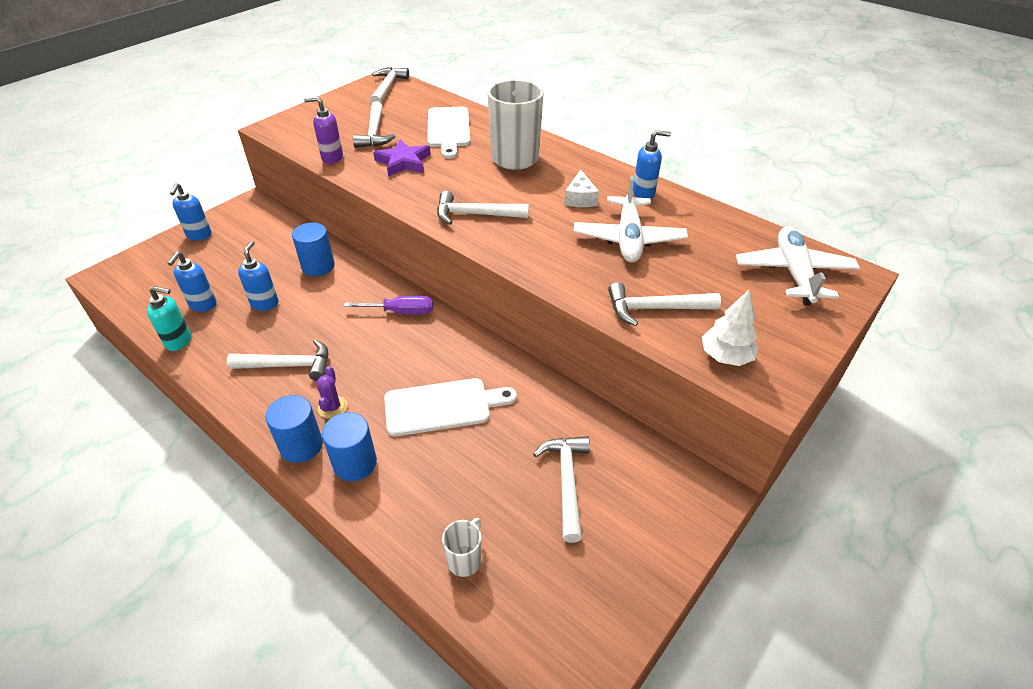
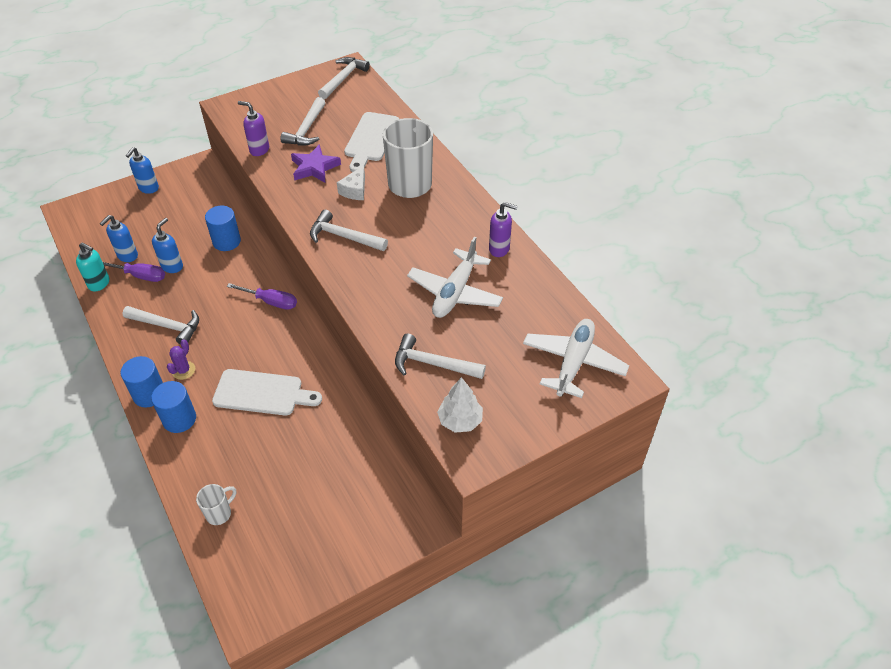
camera: 20 degrees right, 5 degrees up
white hammer [533,436,590,543] -> none
white cheese [564,170,599,207] -> white cheese moved to [337,165,365,200]
blue soap dispenser [633,130,671,199] -> purple soap dispenser [489,202,518,257]
none -> purple screwdriver [102,261,165,282]

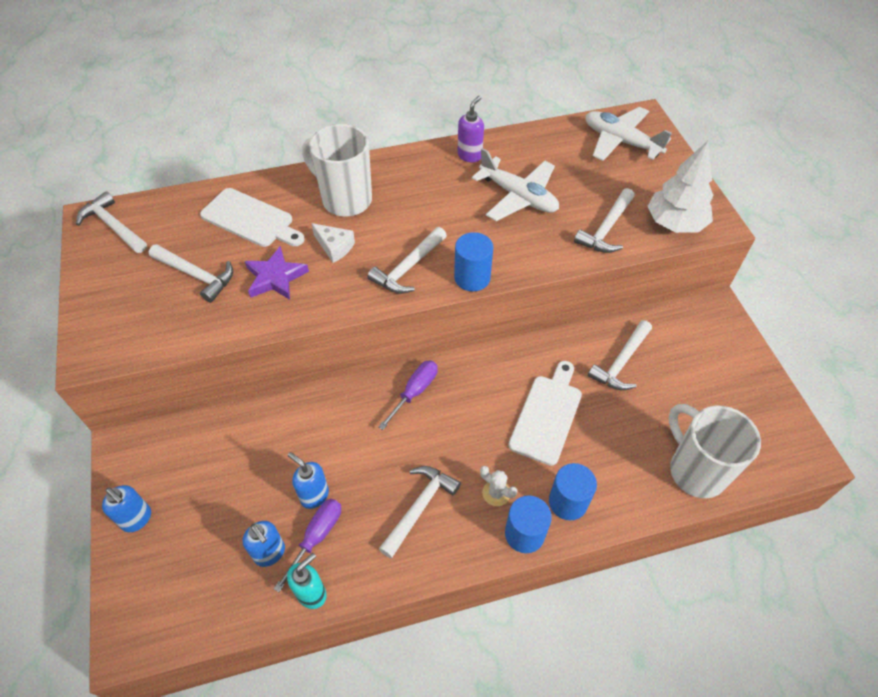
camera: 75 degrees left, 5 degrees up
purple cactus [167,339,195,380] -> white cactus [480,466,517,506]
white mug [196,484,236,525] -> white mug [668,404,761,498], size x2.12
blue cylinder [205,205,241,251] -> blue cylinder moved to [454,232,493,292]
purple soap dispenser [238,101,269,156] -> none
white tree [437,377,483,433] -> white tree [647,141,714,233], size x1.51
none -> white hammer [588,320,652,390]

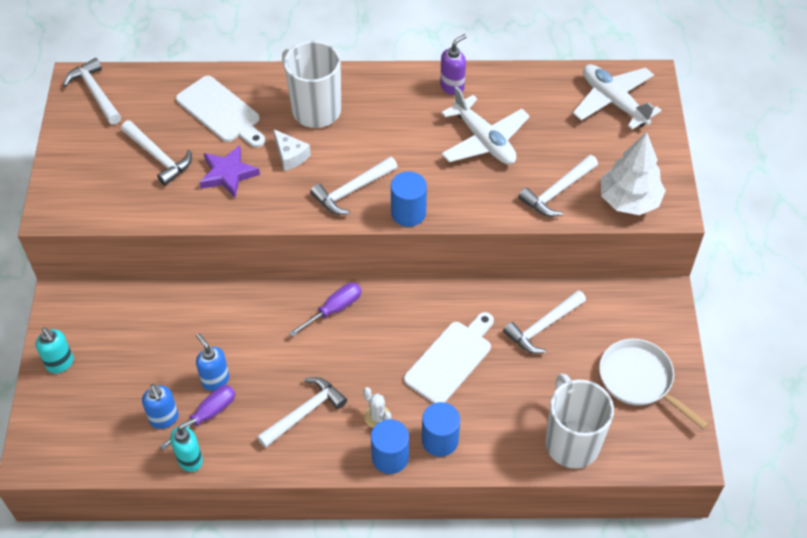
camera: 15 degrees right, 0 degrees up
blue soap dispenser [102,485,151,532] -> turquoise soap dispenser [35,327,74,373]
none -> white pan [599,339,709,430]

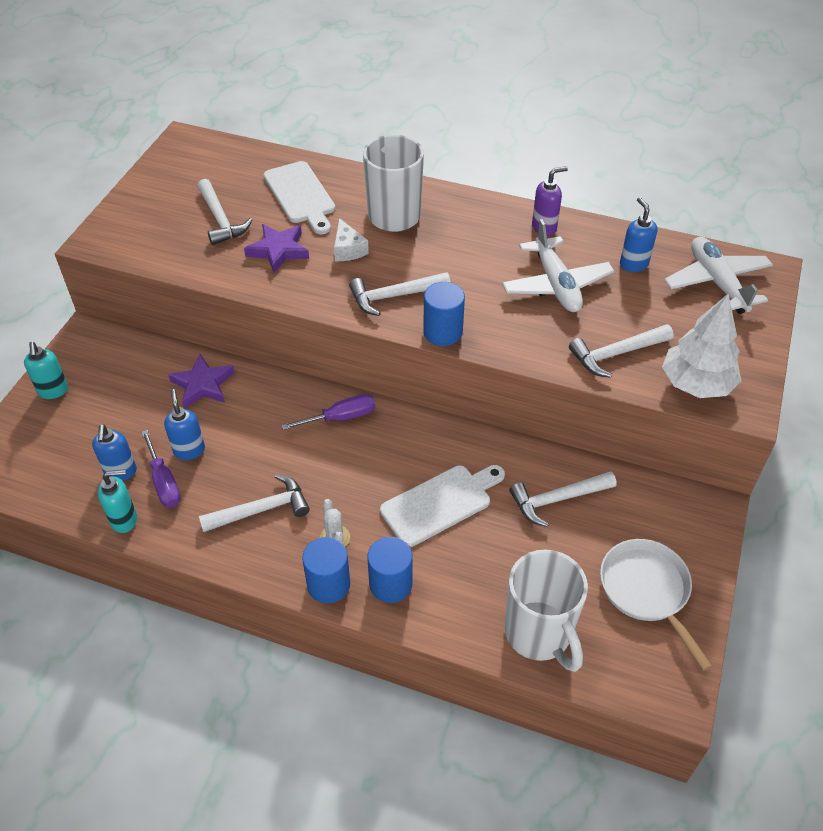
camera: 20 degrees right, 5 degrees down
white hammer [63,58,121,125] -> none
purple screwdriver [159,385,235,450] -> purple screwdriver turned 90 degrees clockwise [141,430,181,507]
white mug [545,373,614,468] -> white mug turned 150 degrees clockwise [505,550,588,672]
none -> purple star [169,354,235,408]
none -> blue soap dispenser [620,197,658,272]

